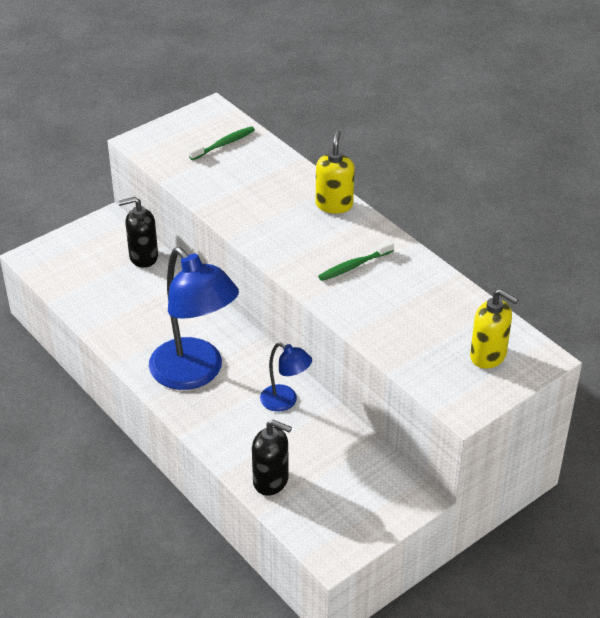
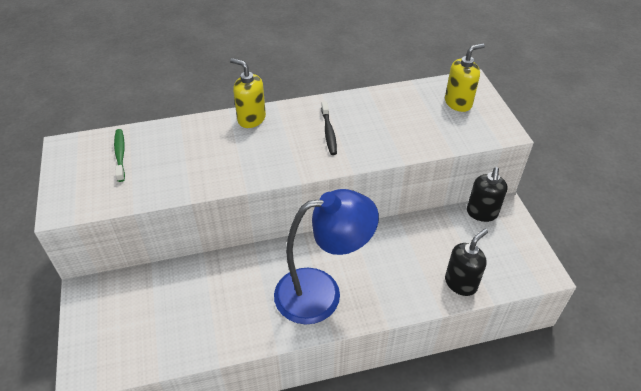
camera: 65 degrees left, 5 degrees up
black soap dispenser [118,197,158,268] -> black soap dispenser moved to [467,167,507,222]
blue lamp [260,343,312,412] -> none
green toothbrush [318,240,394,281] -> black toothbrush [321,101,337,155]

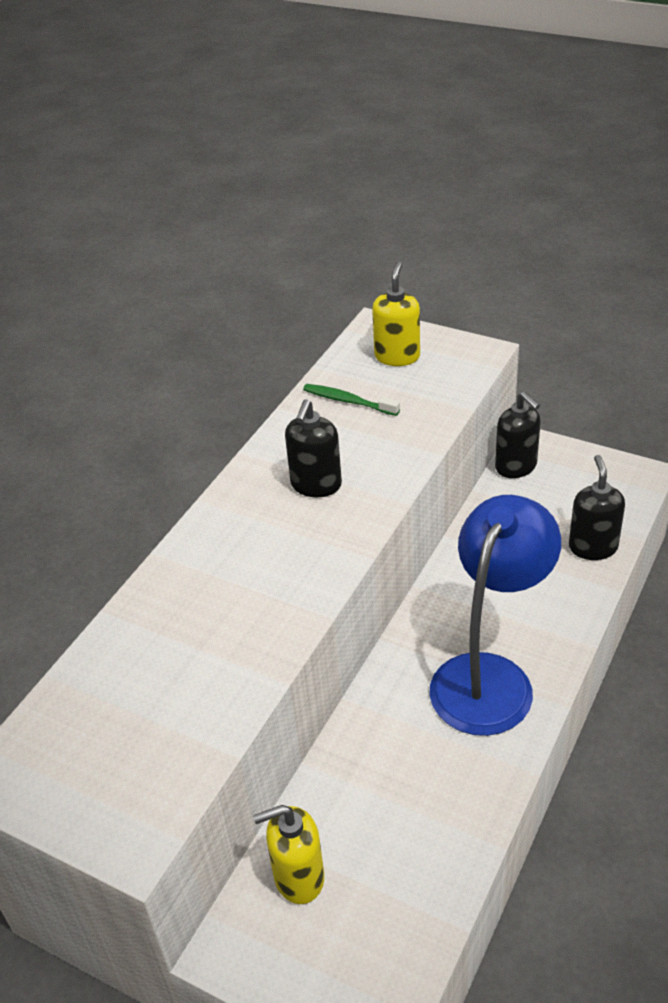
camera: 45 degrees left, 5 degrees down
green toothbrush [114,129,125,182] -> green toothbrush moved to [303,384,400,416]
yellow soap dispenser [230,58,266,128] -> yellow soap dispenser moved to [253,805,324,904]
black toothbrush [321,101,337,155] -> black soap dispenser [285,399,342,497]

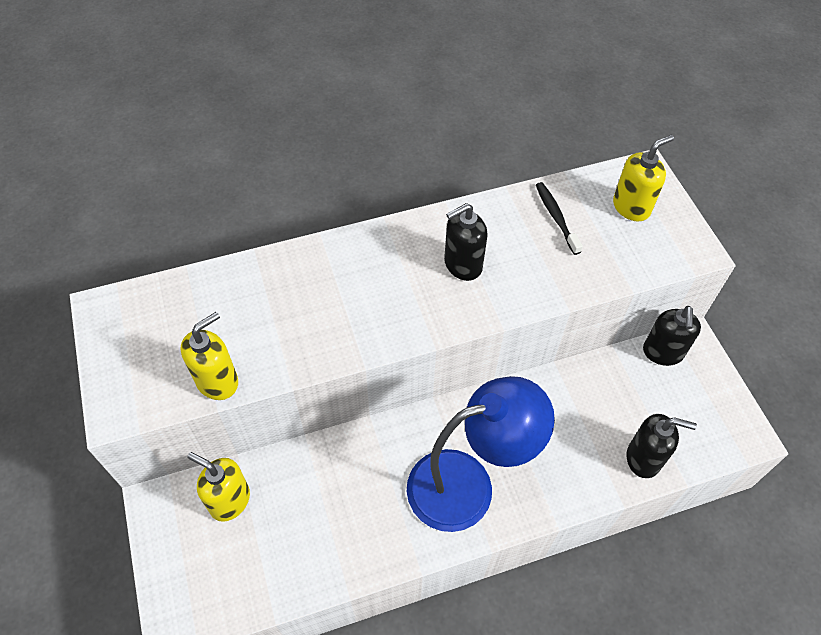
camera: 40 degrees right, 15 degrees up
green toothbrush [303,384,400,416] -> black toothbrush [536,182,583,255]
black soap dispenser [569,455,625,560] -> black soap dispenser turned 60 degrees clockwise [627,414,697,478]
none -> yellow soap dispenser [181,312,238,400]

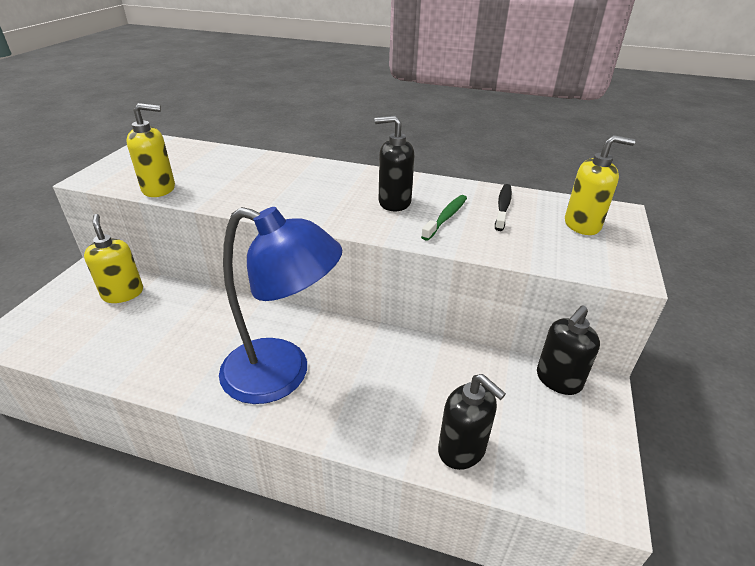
camera: 35 degrees right, 20 degrees down
none -> green toothbrush [421,195,467,241]

